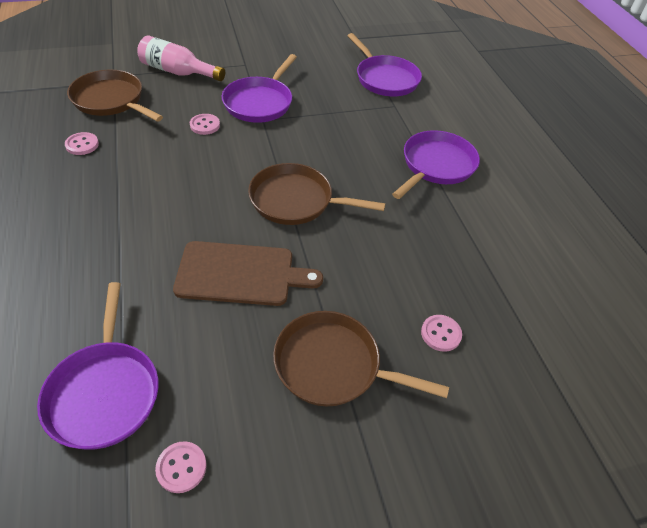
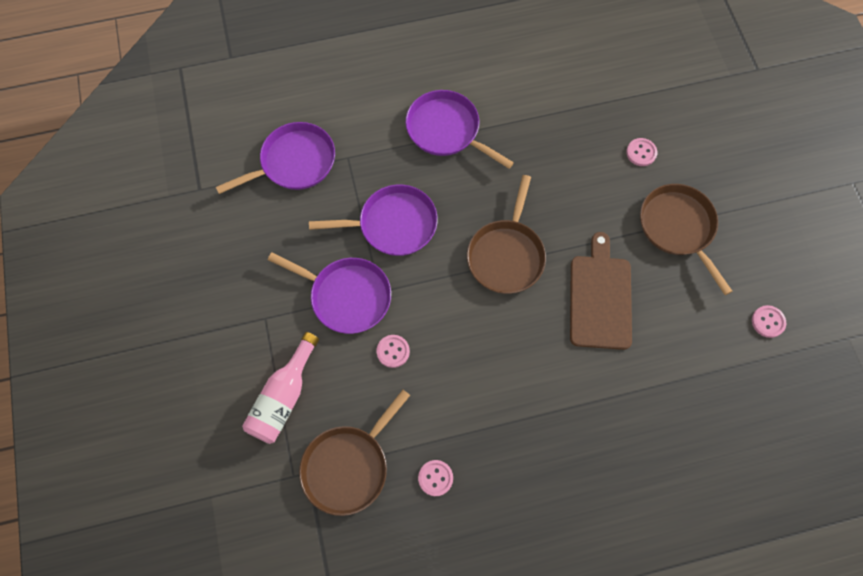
camera: 85 degrees left, 20 degrees up
purple pan [37,282,159,449] -> purple pan moved to [309,185,438,256]
brown pan [273,311,449,406] -> brown pan turned 135 degrees clockwise [640,184,733,295]

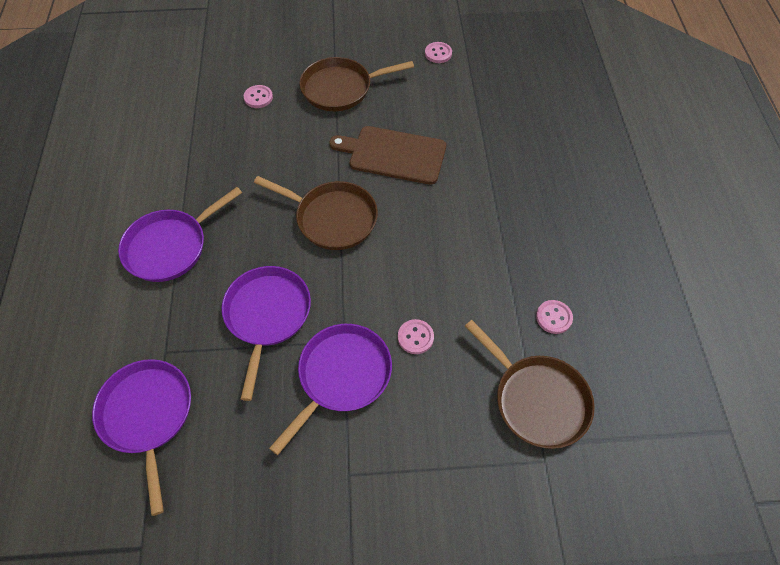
camera: 80 degrees left, 10 degrees down
pink bottle [242,332,319,444] -> none

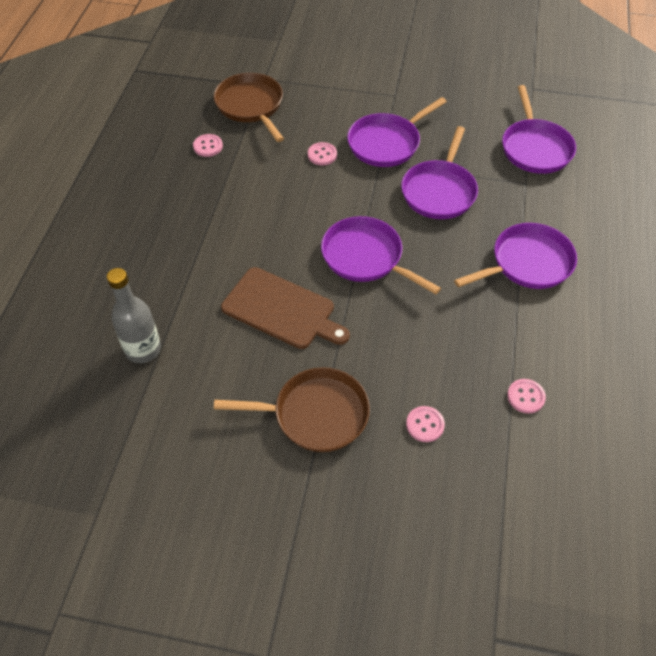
camera: 165 degrees left, 5 degrees down
brown pan [254,176,378,250] -> purple pan [321,216,441,294]
pink button [425,42,452,63] -> pink button moved to [507,379,546,414]
none -> grey bottle [107,268,161,363]

